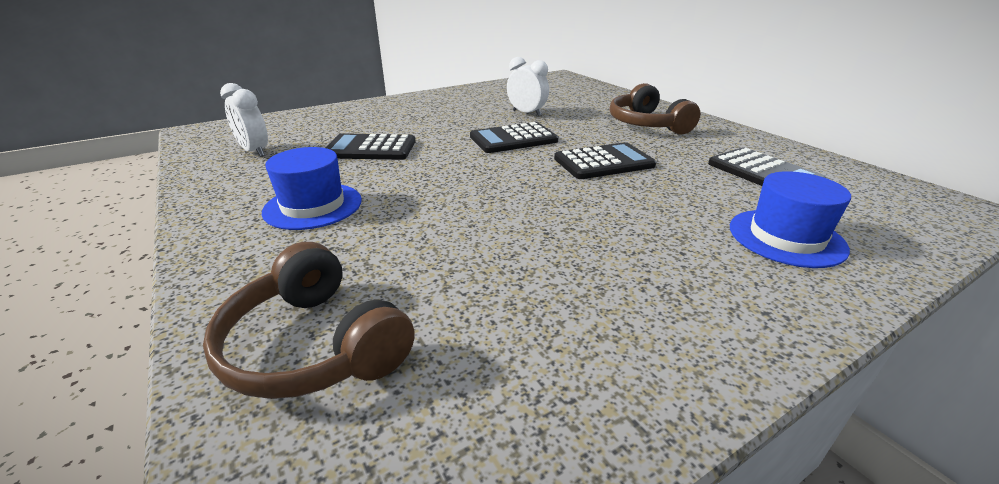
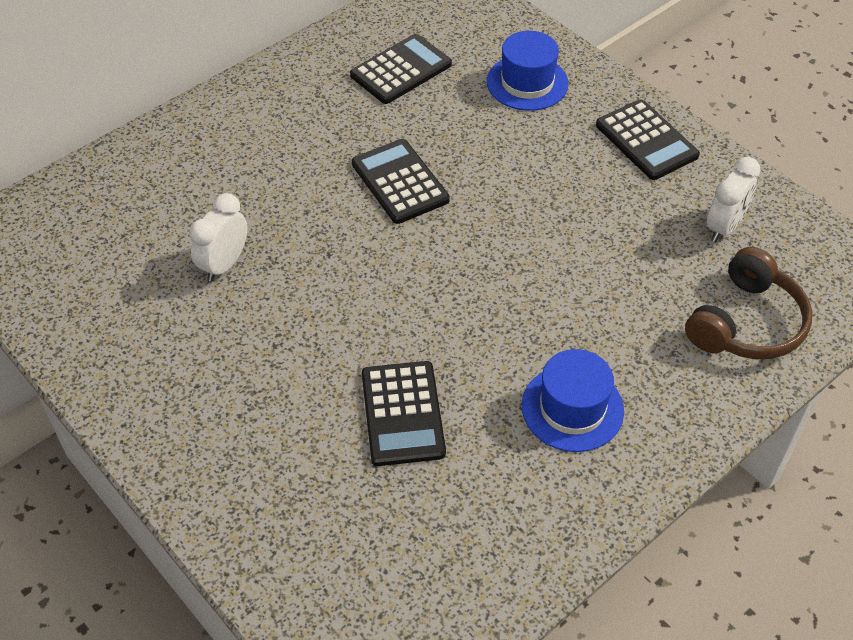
camera: 100 degrees left, 20 degrees up
white clock [220,83,268,157] -> white clock moved to [706,157,761,242]
black calculator [470,122,558,153] -> black calculator moved to [596,99,700,180]
brown headphones [610,83,701,134] -> none

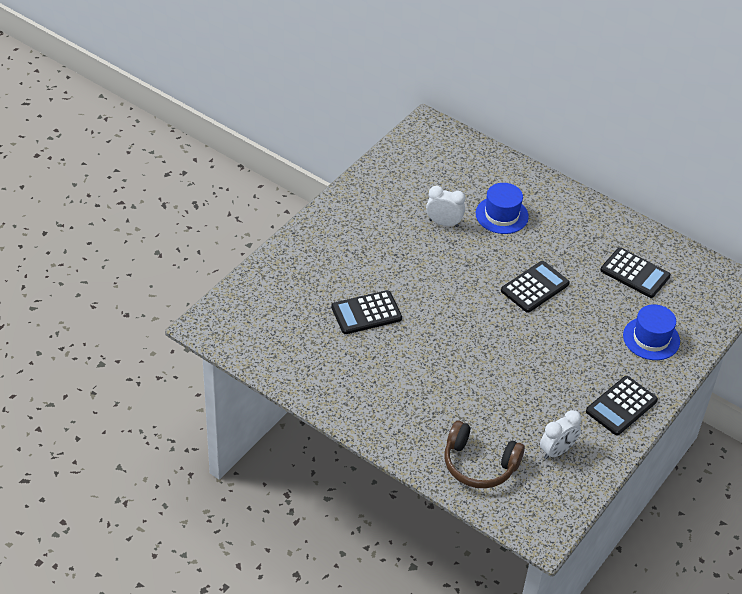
camera: 75 degrees right, 5 degrees down
blue hat [522,349,624,452] -> blue hat moved to [476,183,529,234]
white clock [706,157,761,242] -> white clock turned 60 degrees counterclockwise [540,410,581,460]

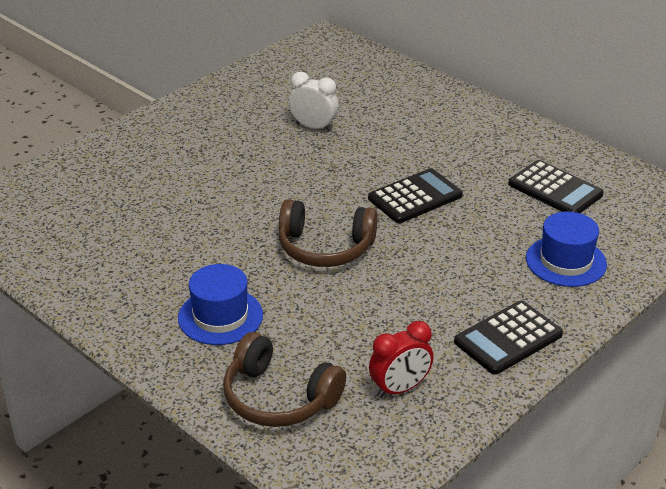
camera: 10 degrees right, 10 degrees down
black calculator [331,290,402,334] -> none
blue hat [476,183,529,234] -> blue hat moved to [178,264,263,345]
white clock [540,410,581,460] -> red clock [369,321,433,398]
none -> brown headphones [279,199,378,267]

